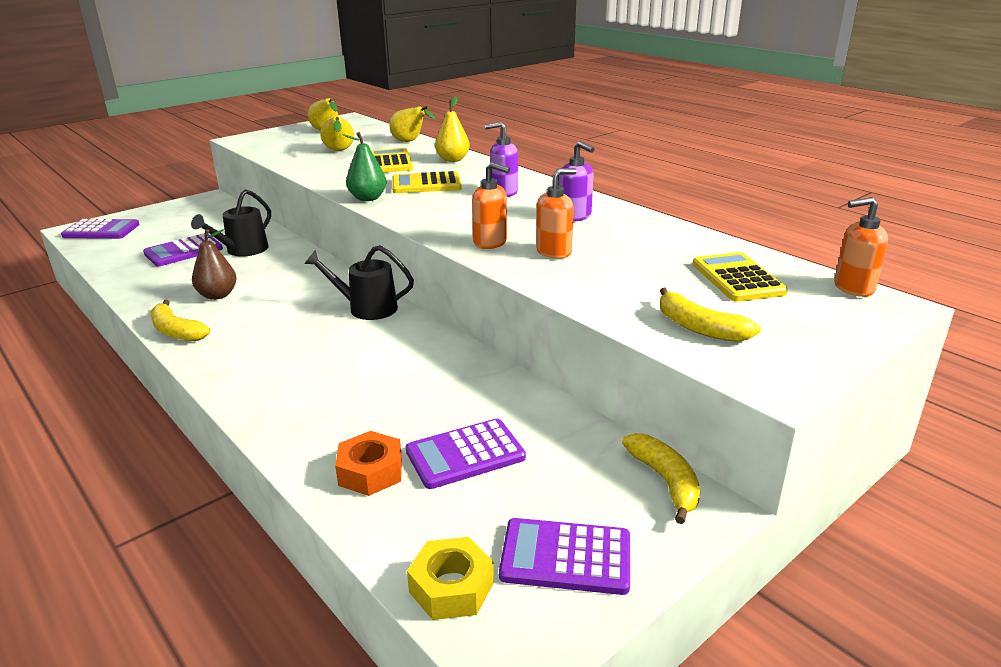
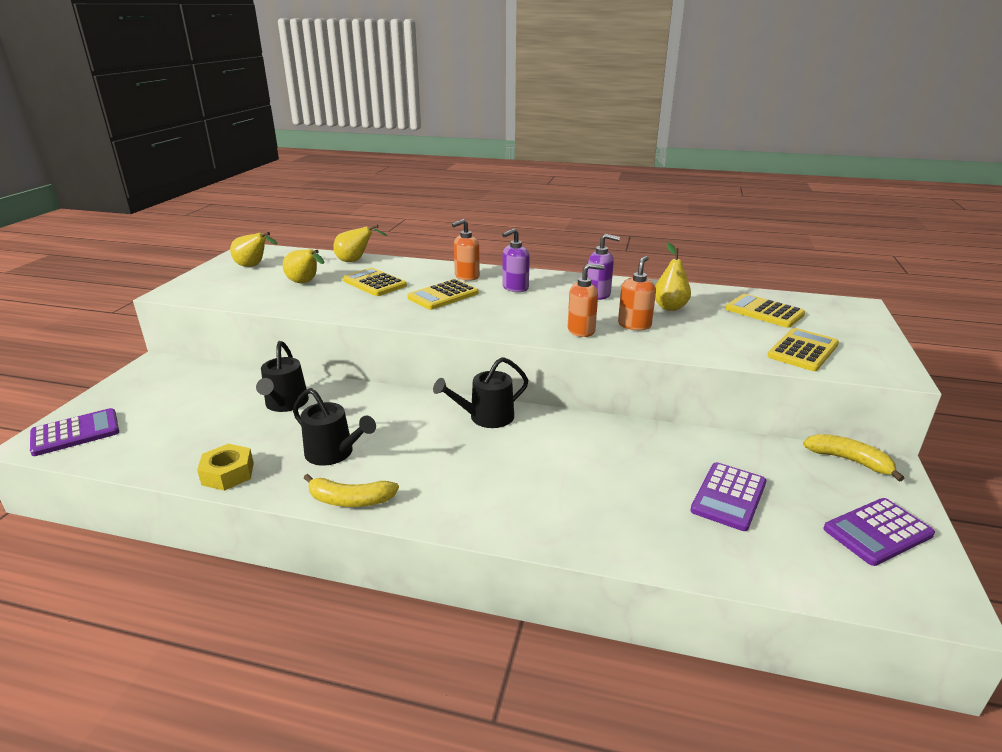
camera: 35 degrees left, 0 degrees up
purple calculator [143,233,223,266] -> none
brown pear [192,229,237,300] -> black watering can [293,388,376,466]
orange nut [335,431,402,496] -> none
green pear [342,132,386,201] -> none
yellow nut [407,537,494,620] -> yellow nut moved to [197,444,254,491]
yellow pear [435,96,470,162] -> yellow pear moved to [655,243,691,311]
yellow banana [660,288,761,342] -> yellow calculator [767,328,839,371]
orange soap dispenser [834,197,888,297] -> orange soap dispenser moved to [452,219,480,281]

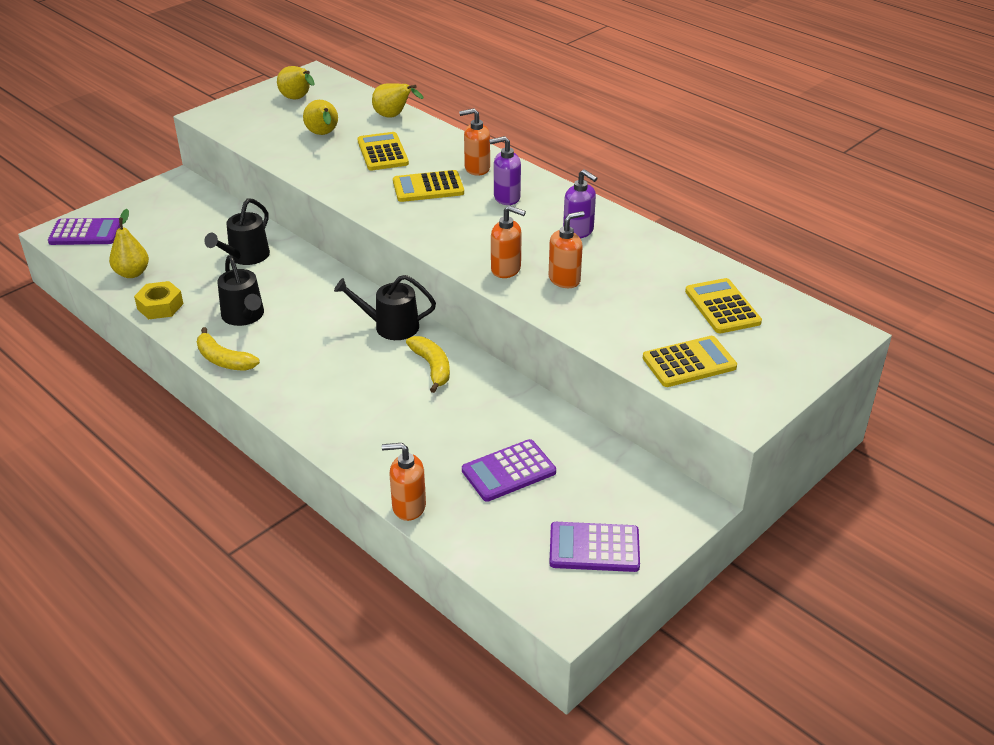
camera: 30 degrees right, 10 degrees up
yellow pear [655,243,691,311] -> yellow pear moved to [109,209,149,278]
yellow banana [803,434,905,482] -> yellow banana moved to [406,336,450,393]
none -> orange soap dispenser [382,443,426,521]

